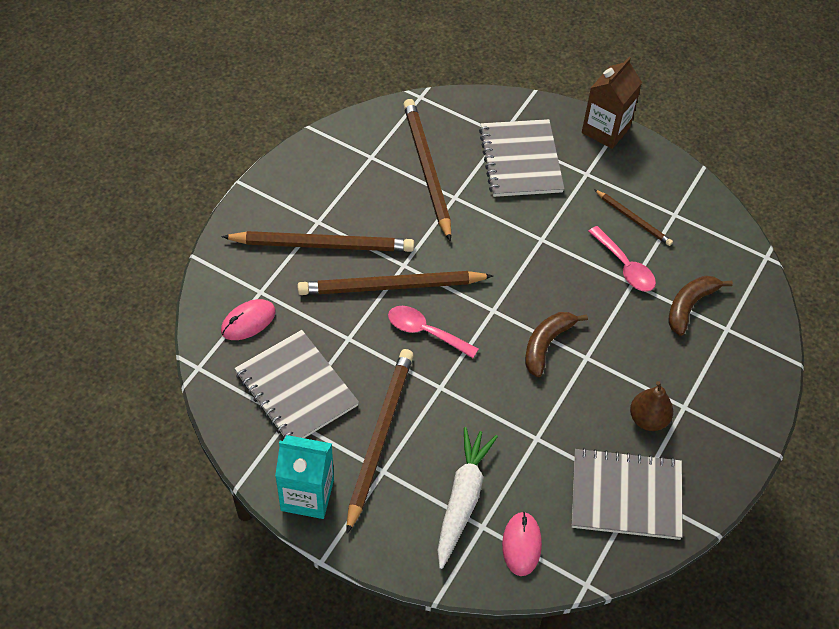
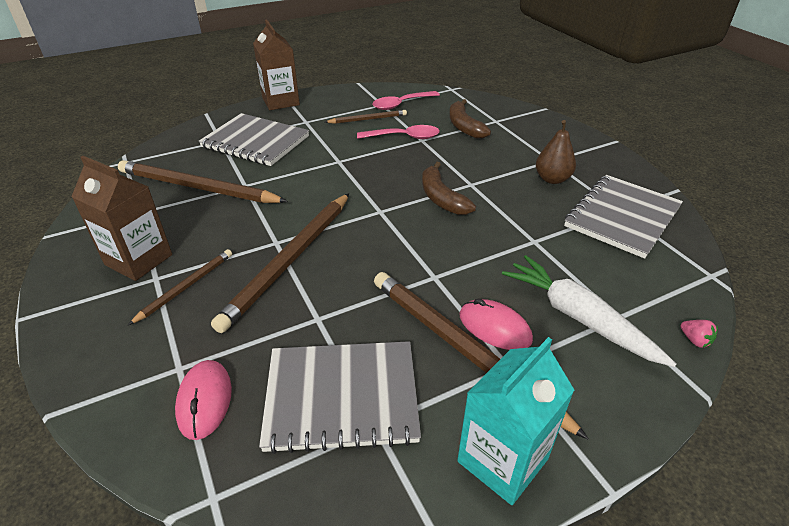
camera: 55 degrees left, 15 degrees down
brown pencil [221,231,414,252] -> brown pencil [128,249,232,325], size x0.52
pink spoon [388,306,479,358] -> pink spoon moved to [373,91,440,110]
pink mouse [502,512,542,576] -> pink mouse moved to [460,299,533,350]
none -> brown carton [71,156,172,281]
none -> pink strawberry [680,320,718,348]

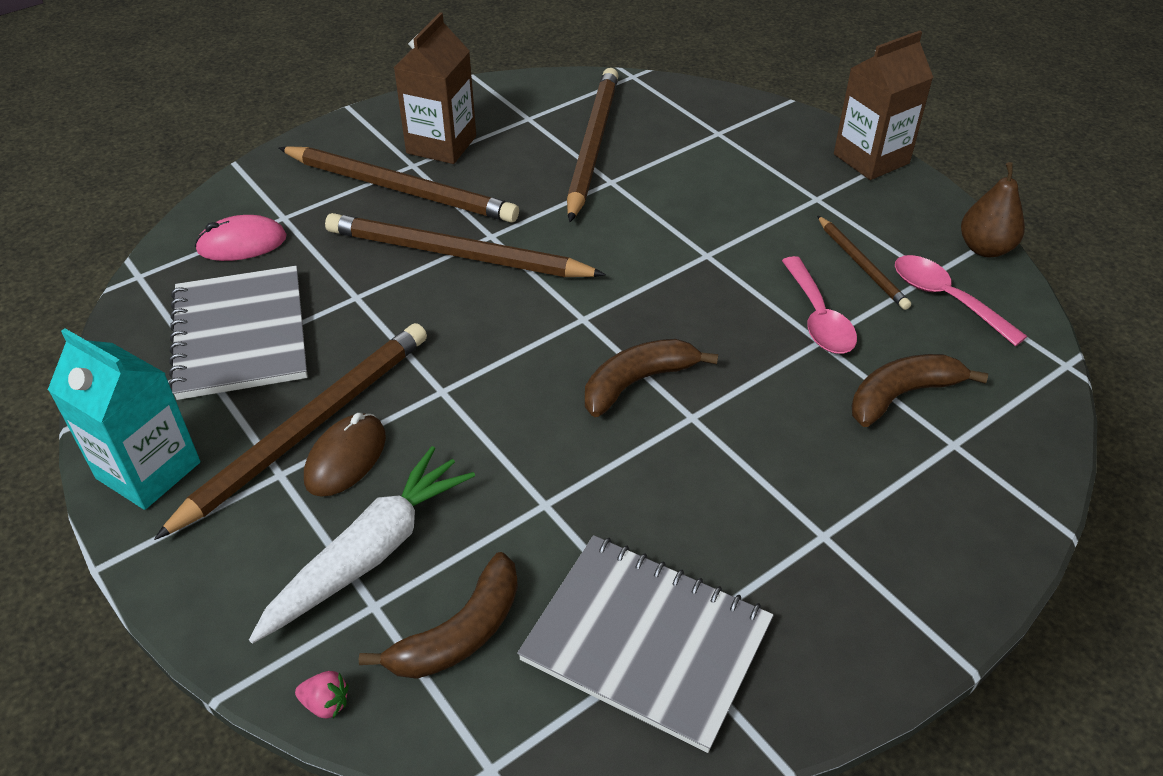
camera: 80 degrees right, 5 degrees up
brown pencil [128,249,232,325] -> brown pencil [278,146,519,223], size x1.91
grey notebook [199,113,309,166] -> none
pink mouse [460,299,533,350] -> brown mouse [304,413,386,497]
brown pear [536,120,576,184] -> brown pear moved to [961,162,1025,257]
pink strawberry [680,320,718,348] -> pink strawberry turned 120 degrees counterclockwise [295,671,349,718]
none -> brown banana [359,552,518,679]

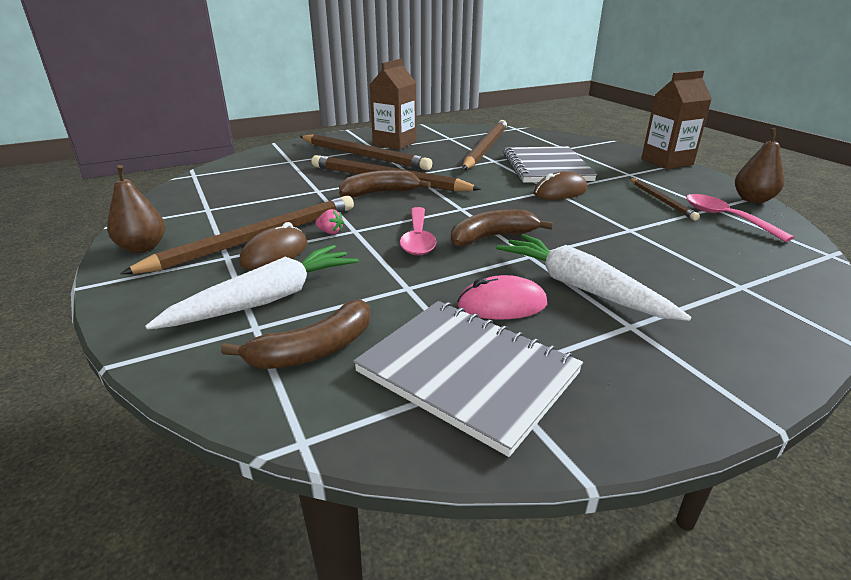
camera: 10 degrees right, 15 degrees down
turquoise carton [48,328,200,510] -> brown pear [107,165,165,253]
grey notebook [169,266,308,400] -> grey notebook moved to [503,146,597,183]
pink mouse [195,215,287,261] -> pink mouse moved to [457,275,547,319]
pink strawberry [295,671,349,718] -> pink strawberry moved to [315,209,344,235]
pink spoon [782,256,857,354] -> pink spoon moved to [400,207,437,255]
brown banana [851,354,988,427] -> brown banana moved to [339,170,431,197]
none -> white carrot [496,234,691,321]
none -> brown mouse [534,171,587,199]

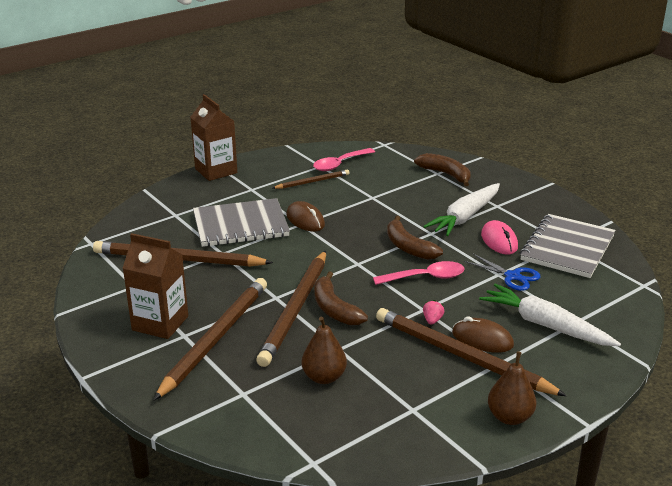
camera: 100 degrees left, 0 degrees up
brown banana [221,300,370,369] -> brown banana moved to [414,153,471,186]
brown pear [735,128,784,203] -> brown pear moved to [302,317,347,384]
none -> blue scissors [464,254,540,291]

